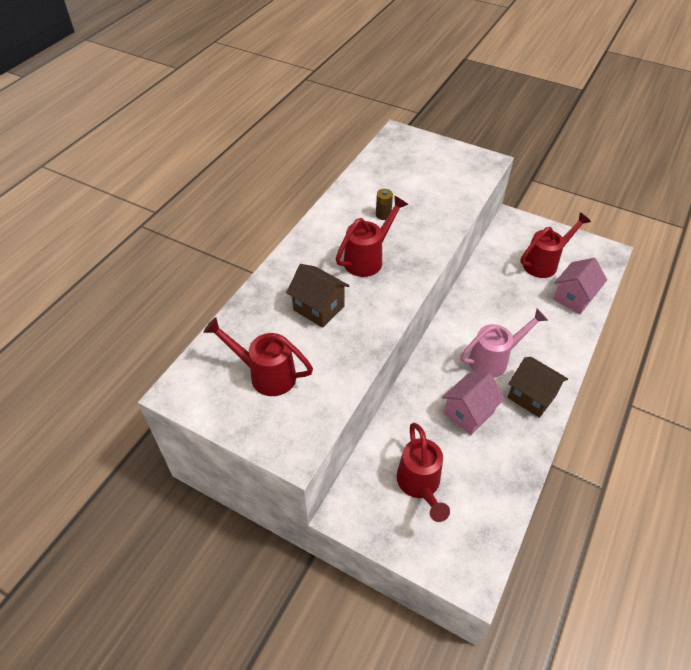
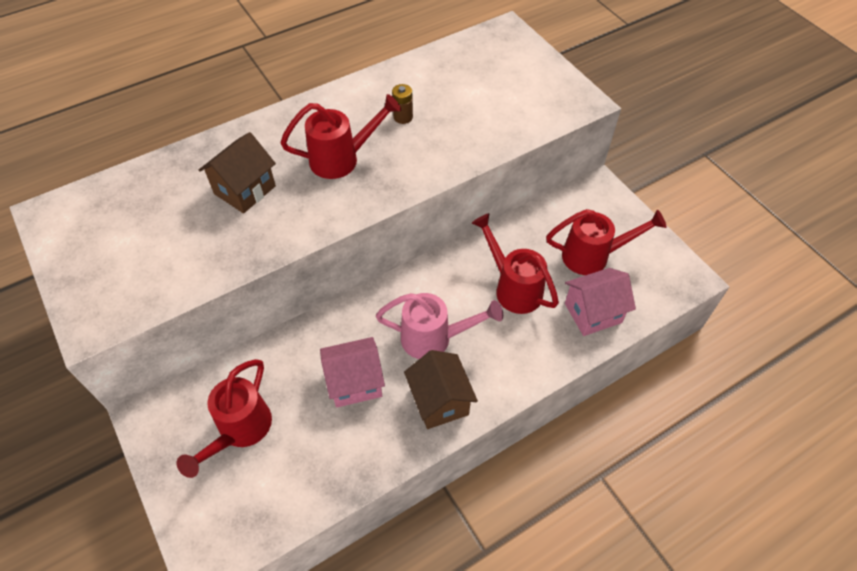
camera: 30 degrees right, 5 degrees up
red watering can [203,317,313,396] -> red watering can moved to [472,213,559,314]
brown house [286,264,349,328] -> brown house turned 60 degrees clockwise [199,132,276,213]

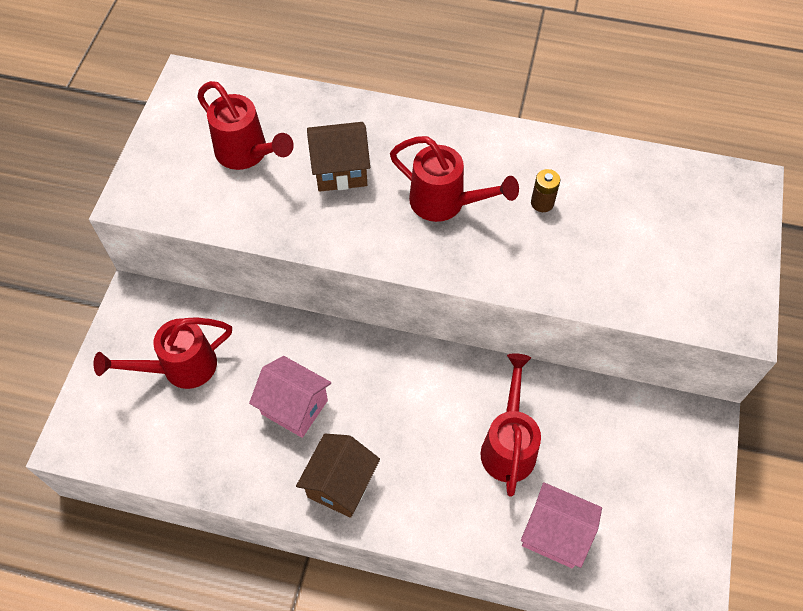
camera: 45 degrees right, 5 degrees up
pink watering can [376,293,503,359] -> none
red watering can [546,209,667,275] -> red watering can moved to [197,81,294,170]

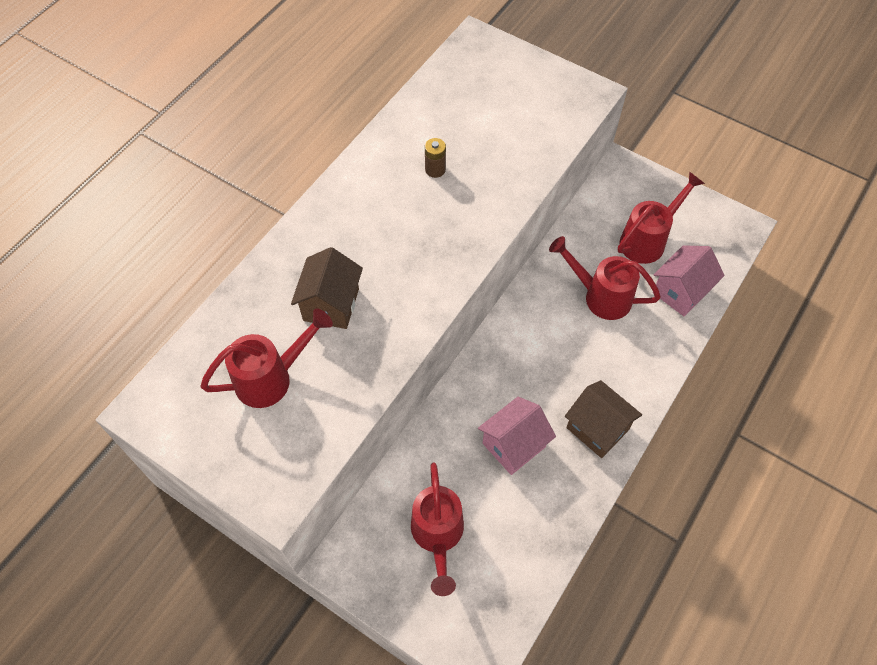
camera: 70 degrees left, 0 degrees up
red watering can [390,136,519,222] -> red watering can moved to [618,171,705,264]

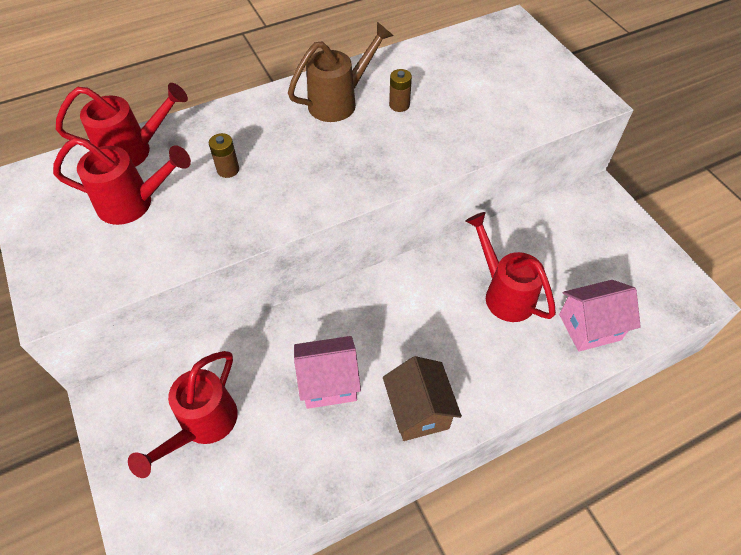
camera: 30 degrees right, 5 degrees down
brown house [291,247,363,329] -> brown battery [209,133,239,178]
red watering can [618,171,705,264] -> red watering can moved to [56,83,188,167]
none -> brown watering can [288,22,393,122]

